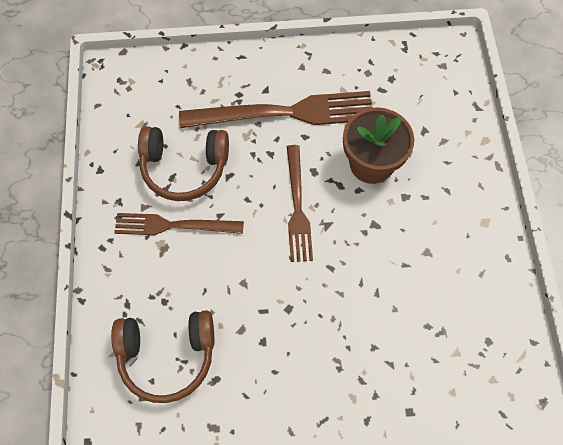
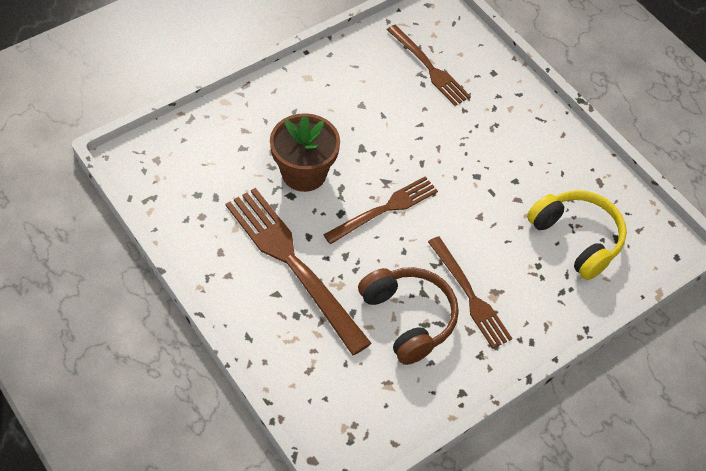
camera: 125 degrees left, 10 degrees down
brown headphones [111,310,214,403] -> yellow headphones [527,190,627,280]
none -> brown fork [387,25,471,106]

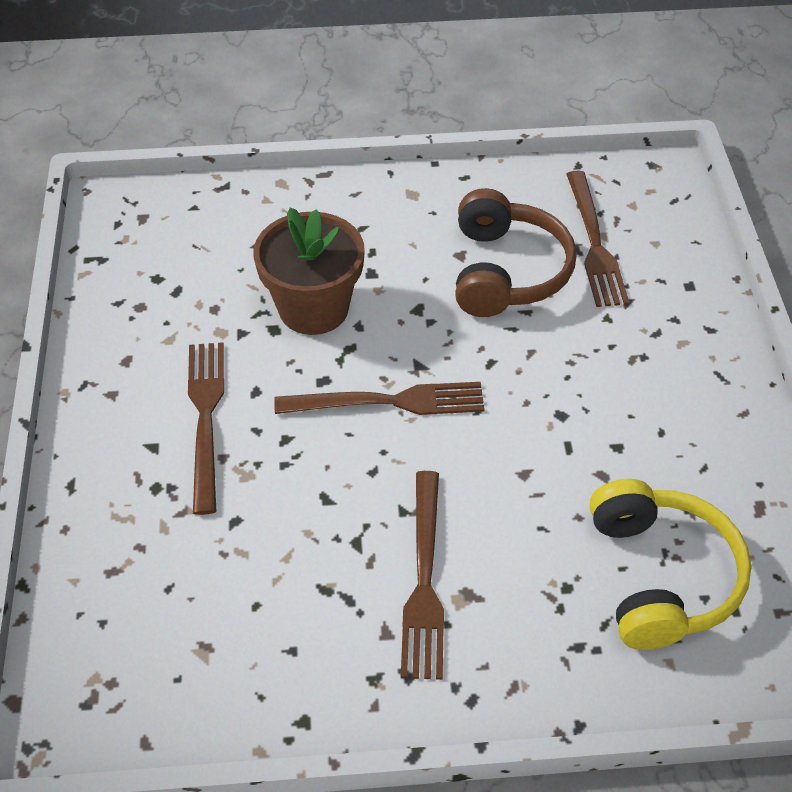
camera: 35 degrees right, 5 degrees down
brown fork [226,188,372,355] -> brown fork [188,342,224,515], size x0.62
brown headphones [358,267,459,365] -> brown headphones moved to [455,188,577,317]

